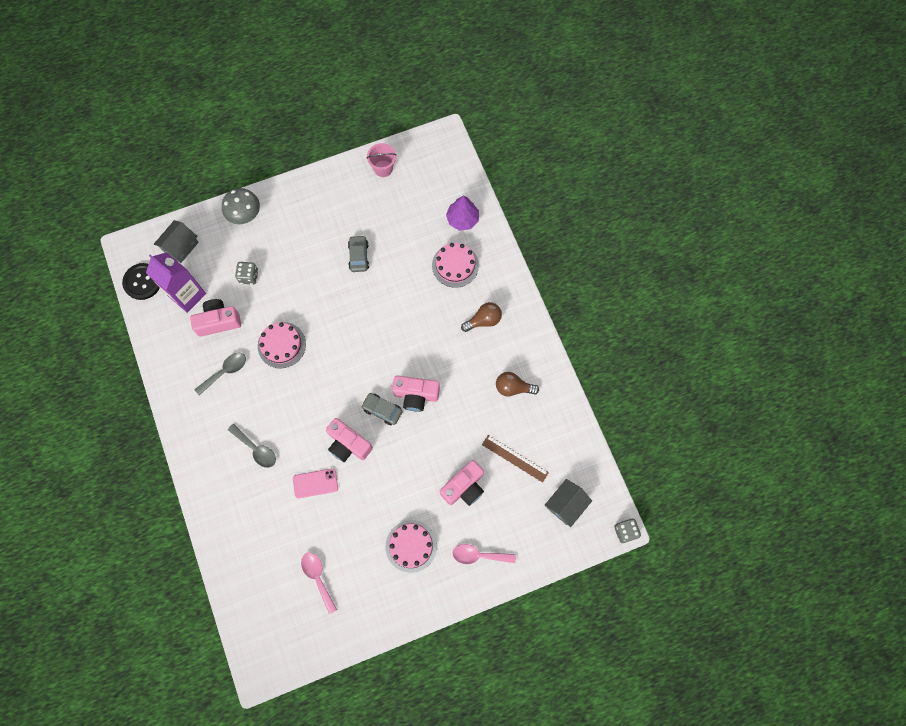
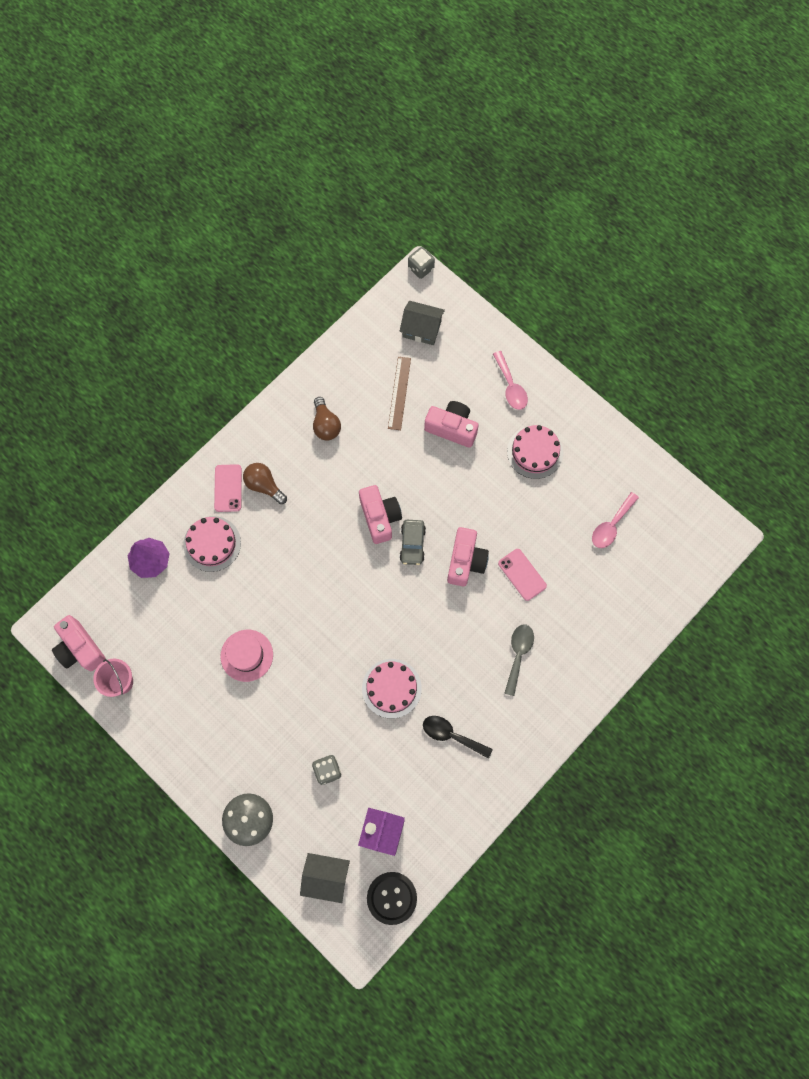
camera: 115 degrees left, 0 degrees up
pink camera [190,299,241,337] -> pink camera moved to [52,615,106,671]
grey spoon [194,353,246,396] -> black spoon [423,716,493,759]
grey car [348,235,369,272] -> pink hat [220,630,273,682]
none -> pink phone [214,464,242,512]

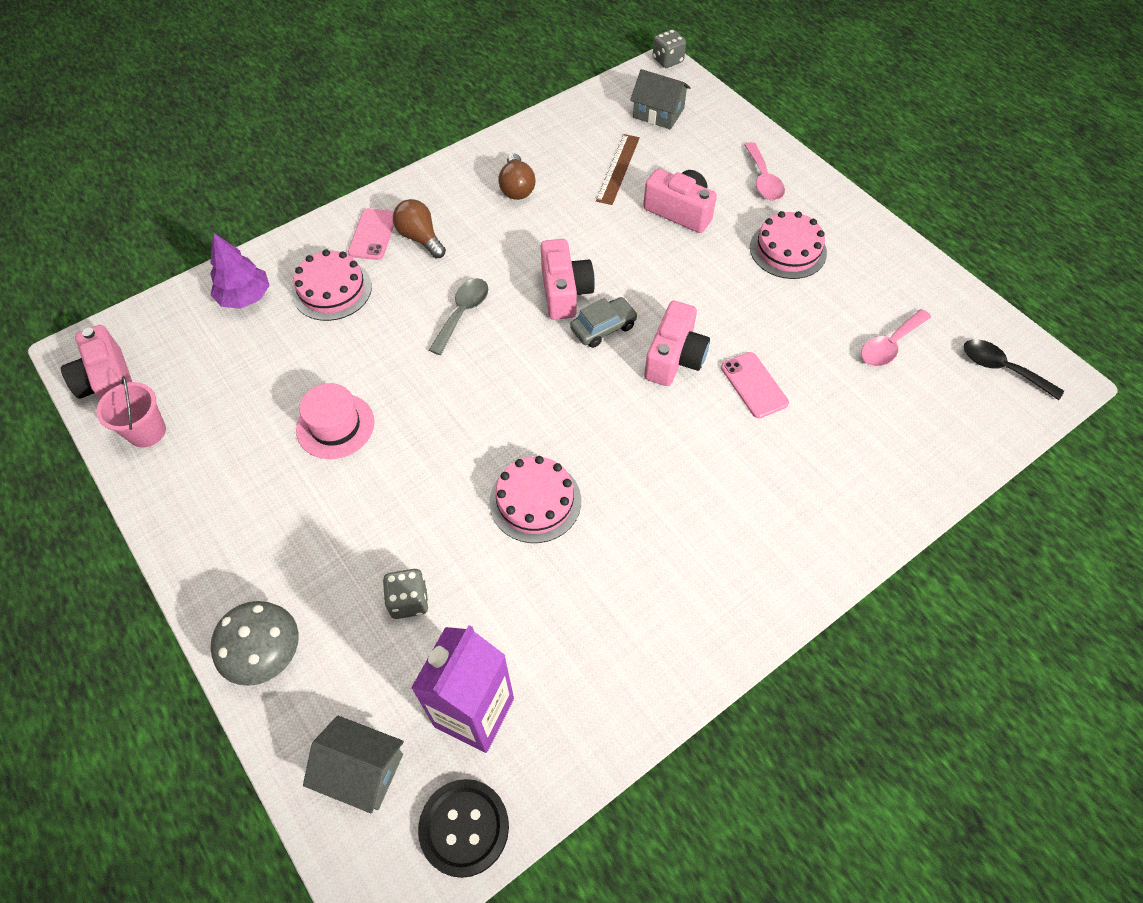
camera: 10 degrees right, 15 degrees down
grey car [400,520,426,565] -> grey car turned 135 degrees counterclockwise [570,297,638,348]
black spoon [423,716,493,759] -> black spoon moved to [964,339,1064,400]
grey spoon [504,624,534,696] -> grey spoon moved to [429,278,488,355]

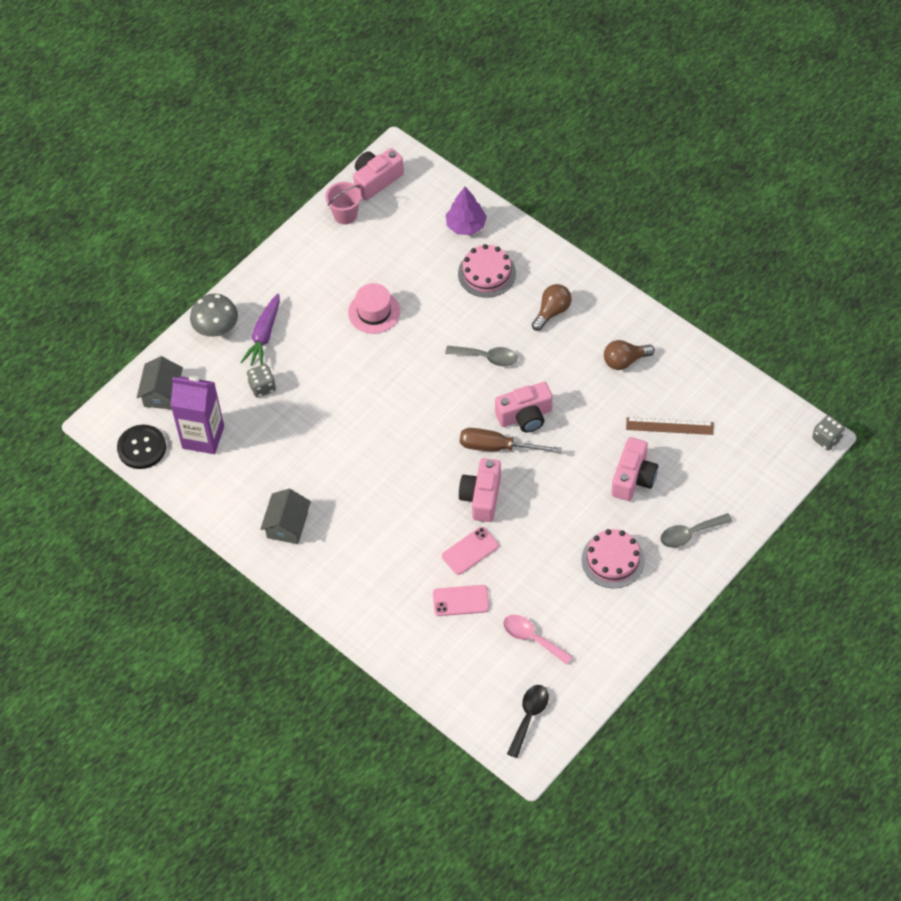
camera: 80 degrees right, 0 degrees up
pink phone [348,208,394,260] -> pink phone moved to [433,585,489,616]
pink cake [490,456,581,543] -> none
grey car [570,297,638,348] -> brown screwdriver [460,428,562,453]
grey house [630,69,691,129] -> grey house moved to [260,489,311,544]
pink camera [644,301,710,386] -> pink camera turned 90 degrees clockwise [459,458,501,522]
pink spoon [745,142,785,201] -> grey spoon [660,513,733,548]
none -> purple carrot [240,294,280,365]

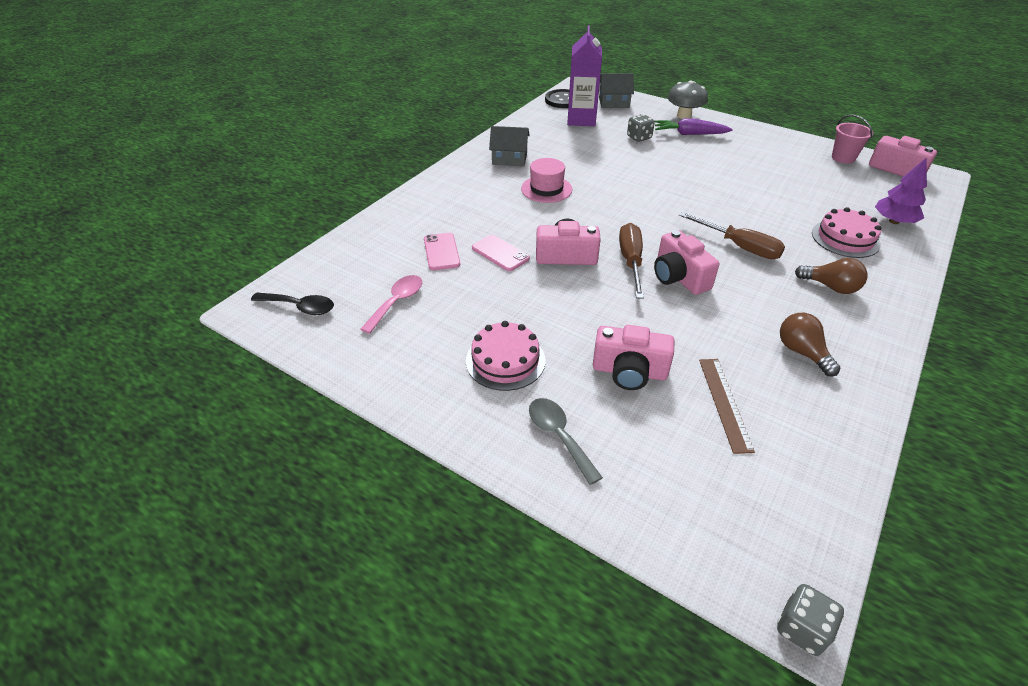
camera: 80 degrees right, 15 degrees down
pink hat [348,283,400,334] -> pink hat moved to [521,158,572,203]
grey spoon [445,346,518,367] -> brown screwdriver [679,212,785,259]

